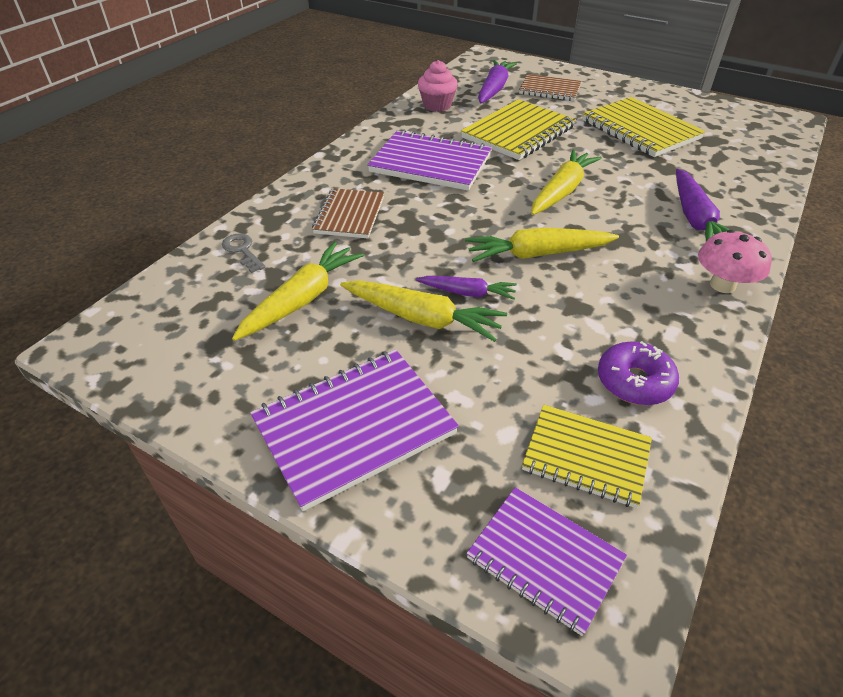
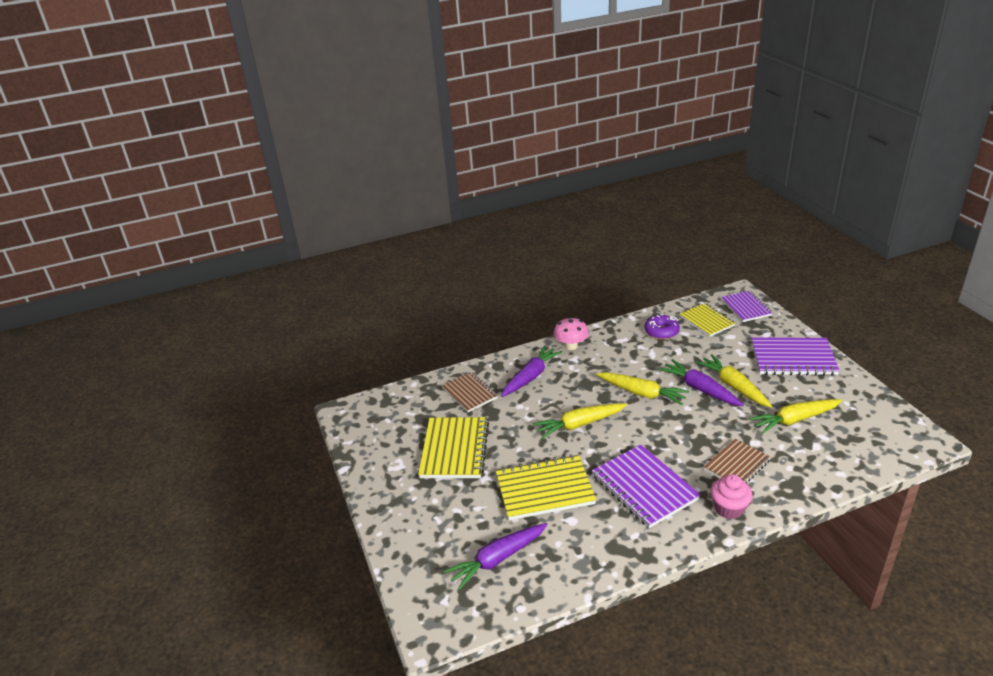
camera: 140 degrees left, 10 degrees down
grey key [222,233,266,273] -> none
purple carrot [416,276,517,300] -> purple carrot [659,359,744,406], size x1.64
pink cupcake [418,60,458,112] -> pink cupcake moved to [710,474,753,519]
brown notebook [519,74,581,101] -> brown notebook moved to [442,372,498,412]

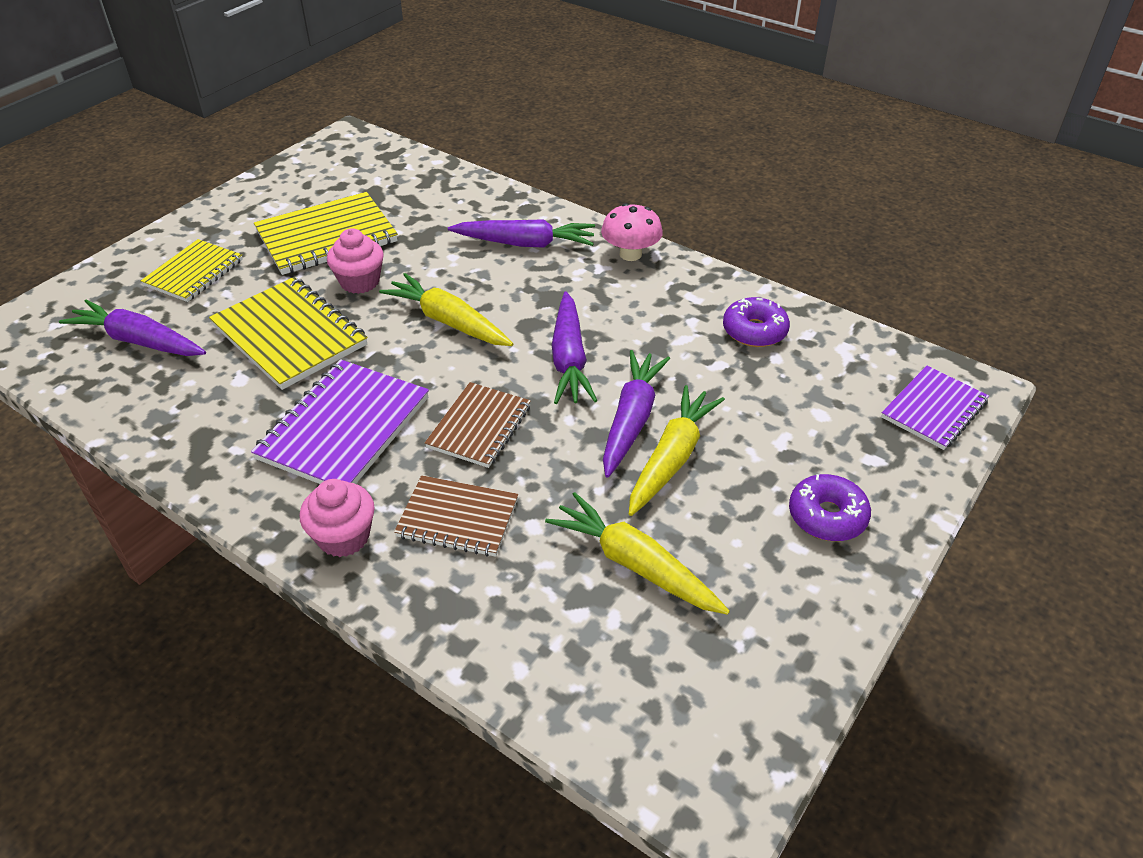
camera: 55 degrees right, 10 degrees up
brown notebook [442,372,498,412] -> brown notebook moved to [425,382,531,468]
yellow carrot [596,372,689,405] -> purple carrot [552,292,597,404]
yellow notebook [680,303,735,337] -> yellow notebook moved to [141,239,243,302]
purple notebook [751,337,840,376] -> purple donut [789,474,871,541]
none -> pink cupcake [327,228,384,294]

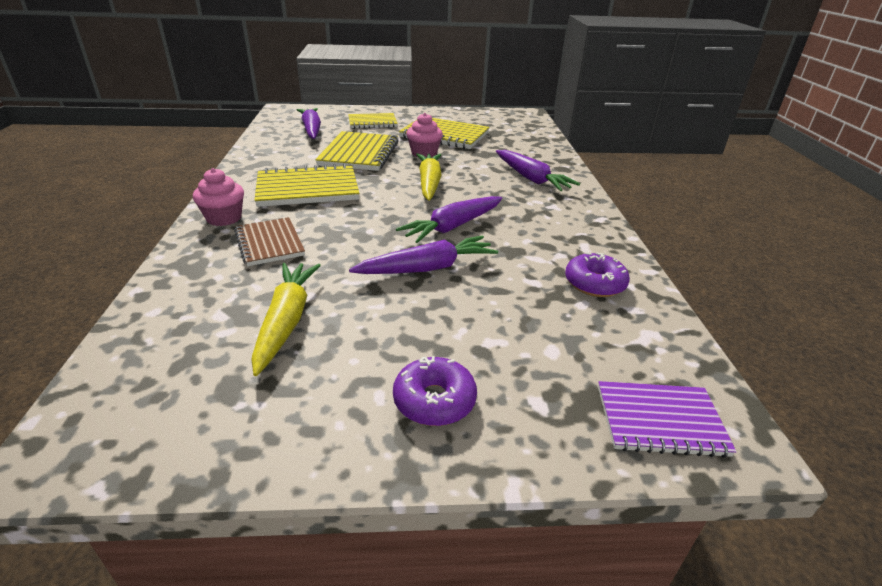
camera: 50 degrees right, 10 degrees down
purple notebook [251,359,429,484] -> yellow notebook [254,163,359,207]
brown notebook [425,382,531,468] -> none
pink mushroom [601,203,663,261] -> none
yellow carrot [629,385,725,516] -> none

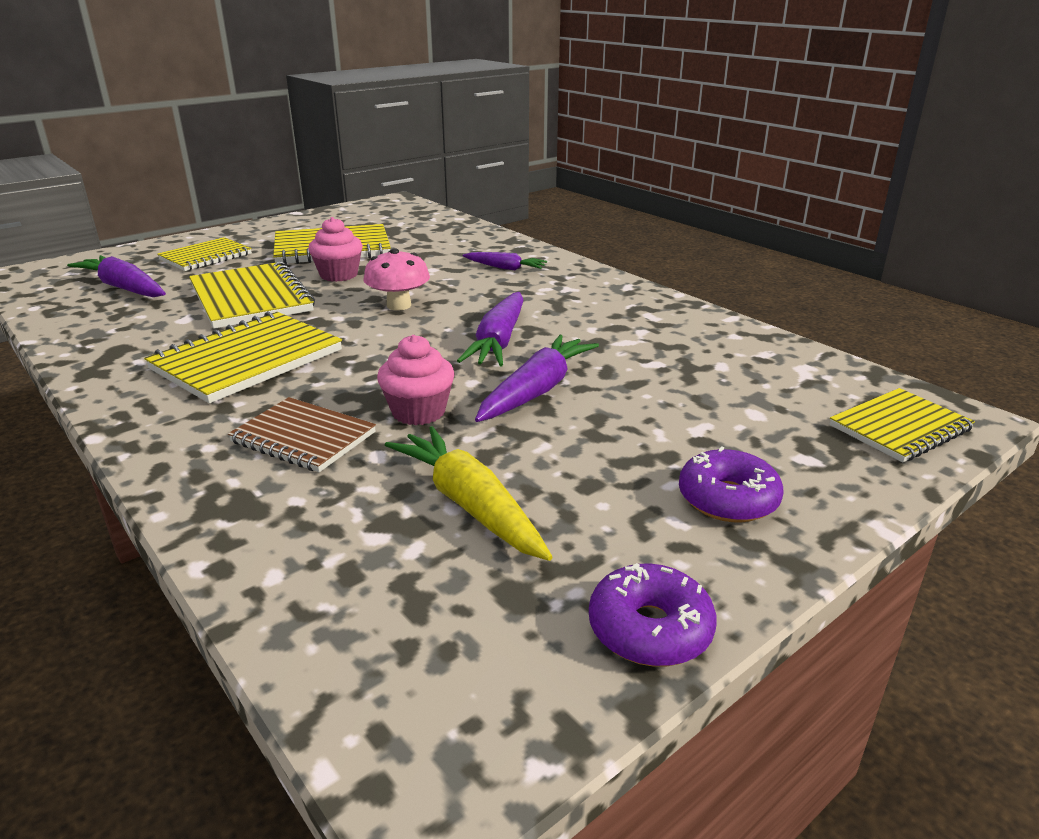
camera: 35 degrees left, 5 degrees down
pink cupcake [193,168,244,226] -> pink cupcake moved to [377,335,455,425]
yellow carrot [416,153,442,201] -> pink mushroom [363,248,430,311]
purple carrot [496,150,580,191] -> purple carrot [463,252,547,270], size x0.61
purple donut [565,252,630,297] -> purple donut moved to [589,563,717,667]
purple notebook [598,381,736,458] -> yellow notebook [829,388,975,462]

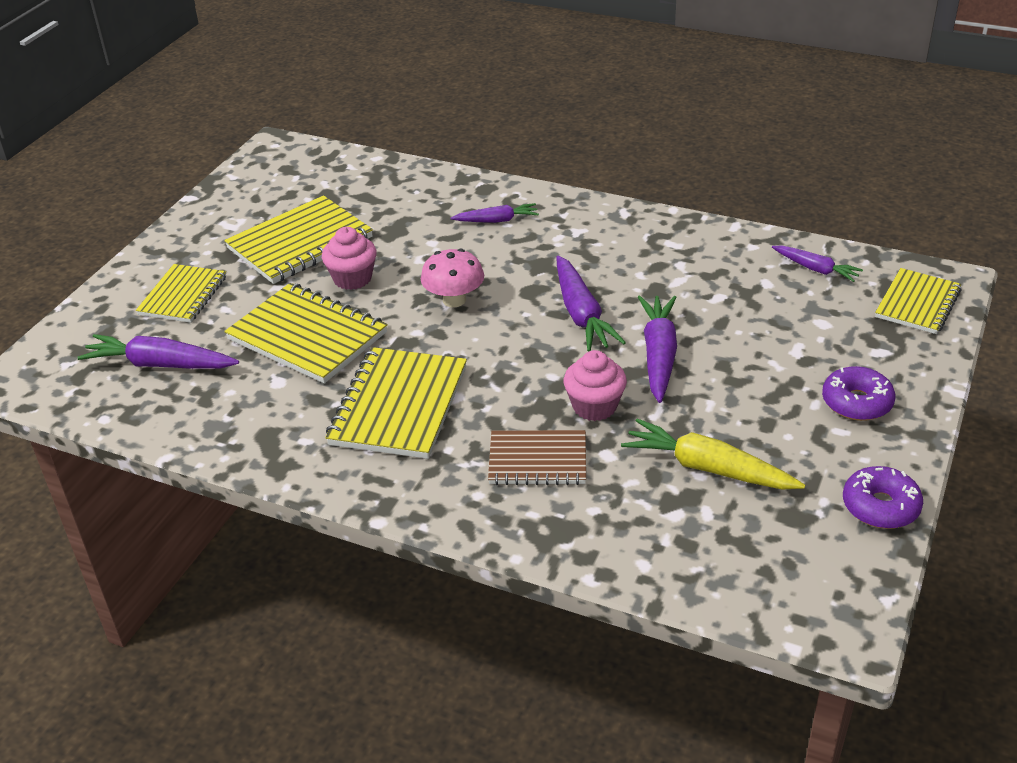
camera: 25 degrees left, 10 degrees up
none -> purple carrot [772,246,863,282]

